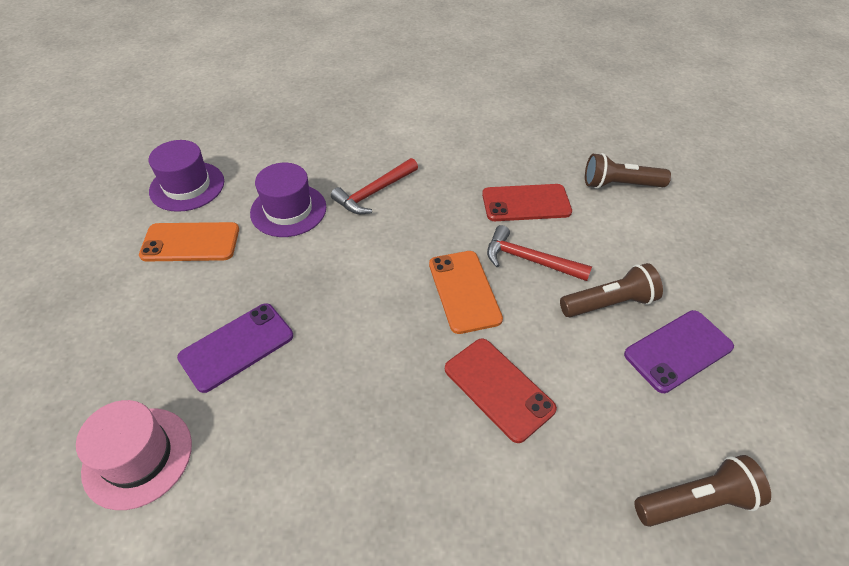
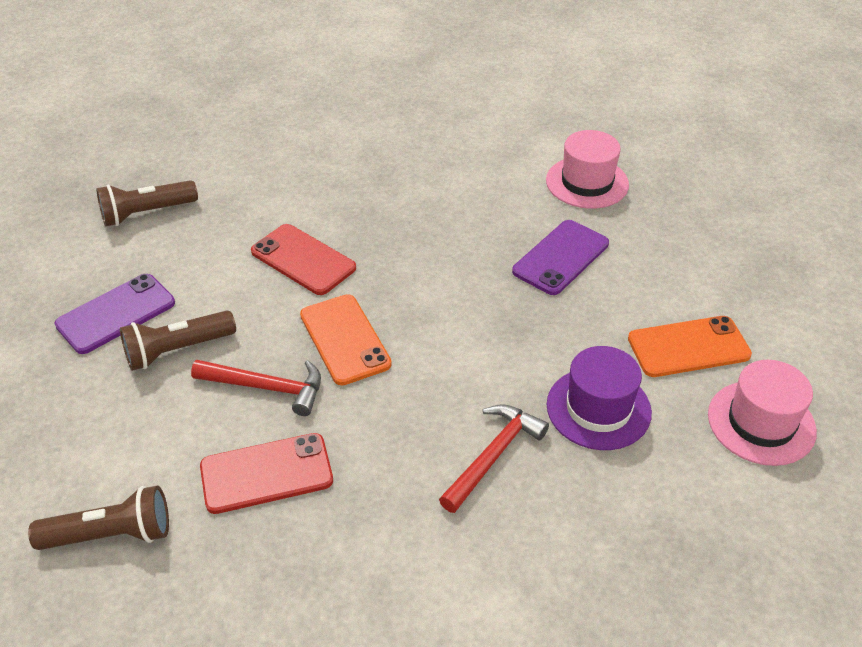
camera: 170 degrees right, 5 degrees down
purple hat [149,140,224,212] -> pink hat [708,360,817,466]

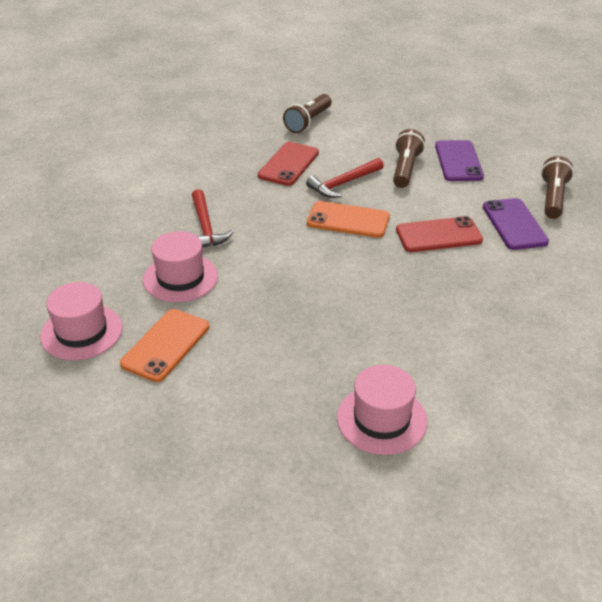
camera: 130 degrees right, 5 degrees down
purple phone [512,220,609,295] -> purple phone moved to [483,198,549,250]
purple hat [547,346,652,450] -> pink hat [143,231,218,302]

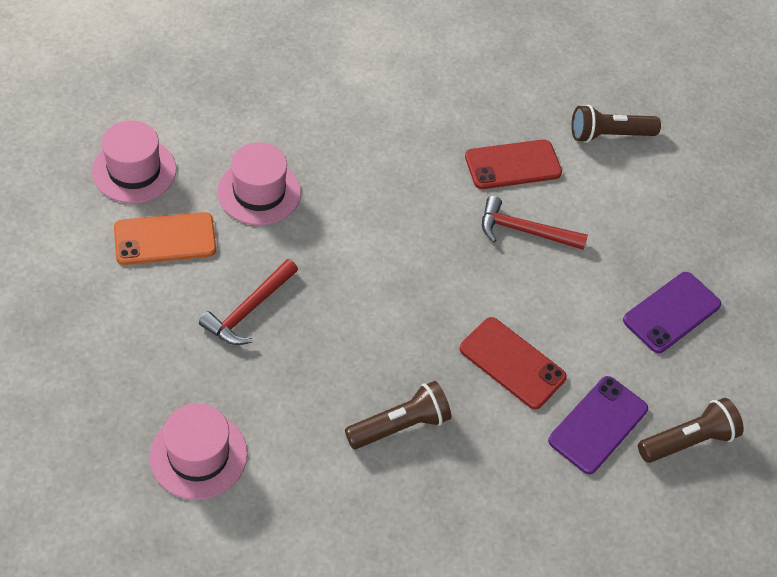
camera: 45 degrees right, 15 degrees up
red hammer [192,189,233,248] -> red hammer moved to [199,259,298,345]
orange phone [307,201,390,238] -> none
brown flashlight [393,129,425,188] -> brown flashlight moved to [345,381,451,449]

